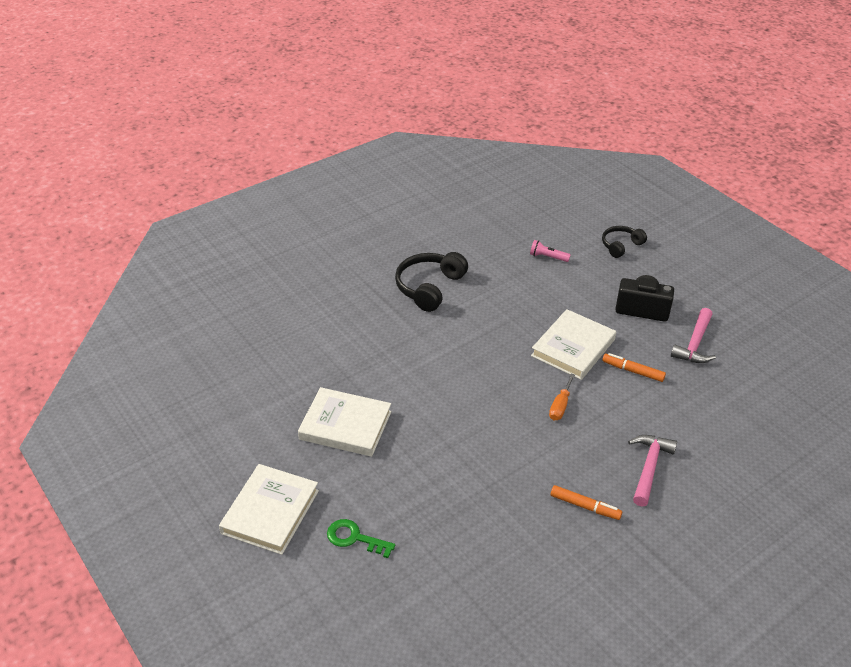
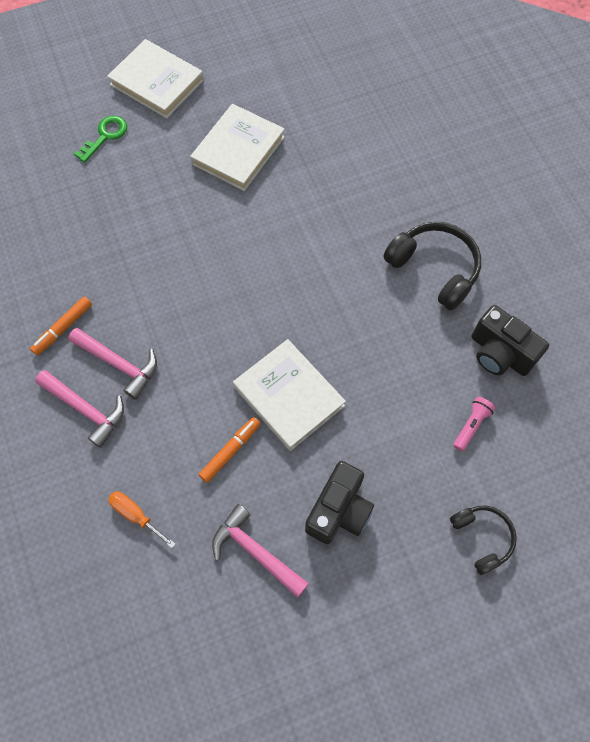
camera: 105 degrees right, 25 degrees up
orange screwdriver [549,373,575,421] -> orange screwdriver moved to [108,491,176,548]
none -> pink hammer [68,328,157,399]
none -> black camera [471,305,549,376]

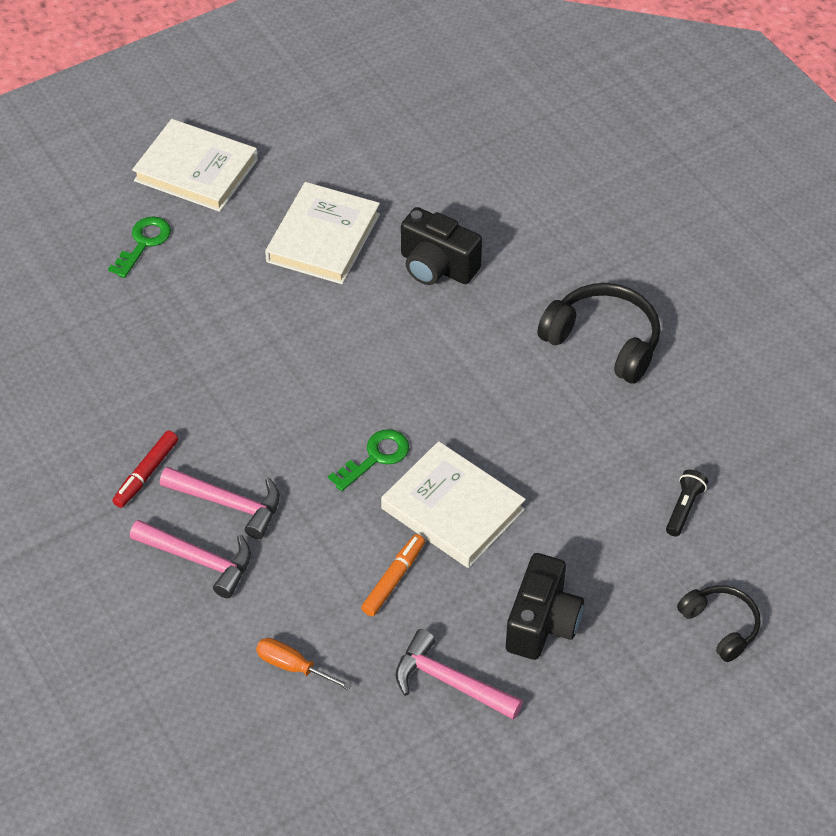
camera: 10 degrees left, 15 degrees down
orange marker [30,297,92,355] -> red marker [112,431,178,508]
pink flashlight [453,397,495,451] -> black flashlight [666,470,708,537]
black camera [471,305,549,376] -> black camera moved to [401,207,482,285]
none -> green key [328,429,409,491]

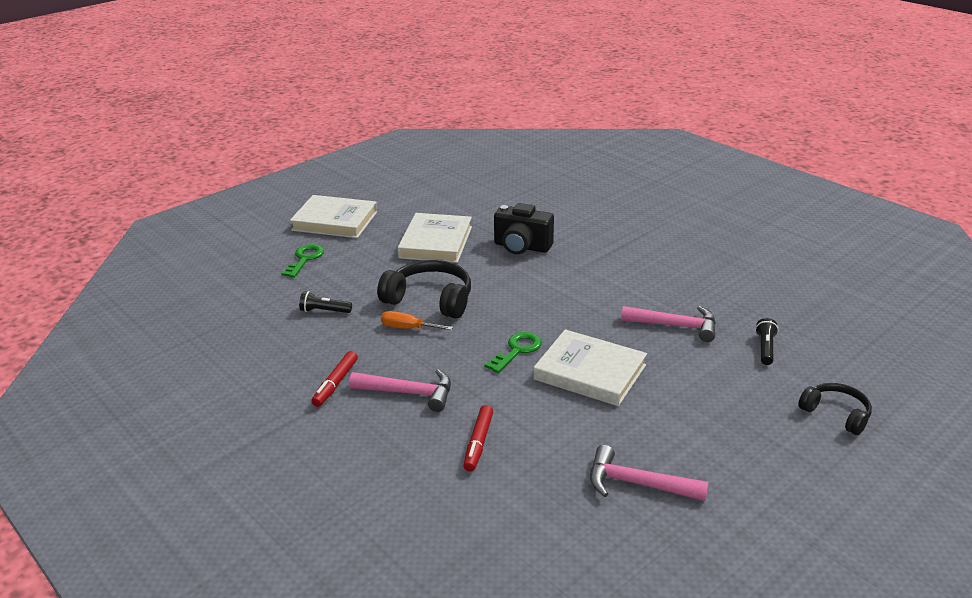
camera: 10 degrees left, 20 degrees down
pink hammer [130,520,251,598] -> pink hammer moved to [621,306,716,342]
orange screwdriver [256,638,351,690] -> orange screwdriver moved to [381,311,453,330]
orange marker [361,534,425,616] -> none
black camera [506,553,584,660] -> none
black headphones [537,283,660,384] -> black headphones moved to [377,260,471,319]
none -> black flashlight [299,291,352,313]
none -> red marker [463,405,493,472]

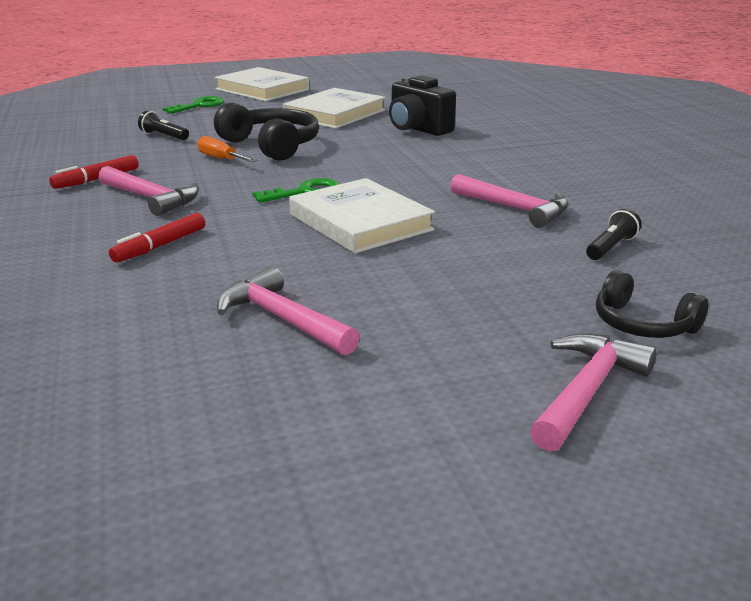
camera: 25 degrees right, 5 degrees down
black headphones [798,383,872,435] -> black headphones turned 150 degrees clockwise [596,270,708,338]
none -> pink hammer [530,333,657,452]

